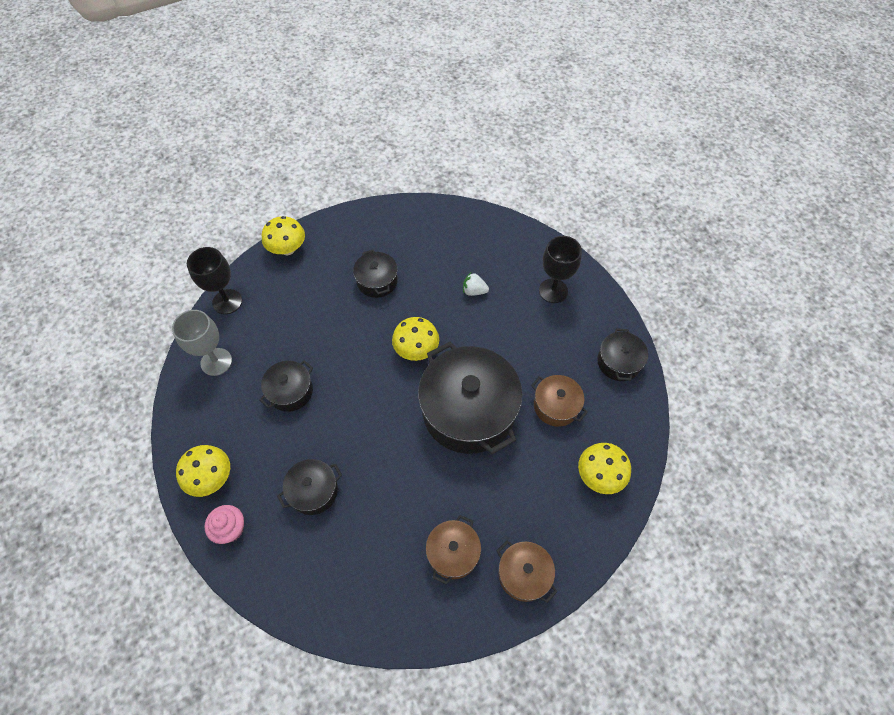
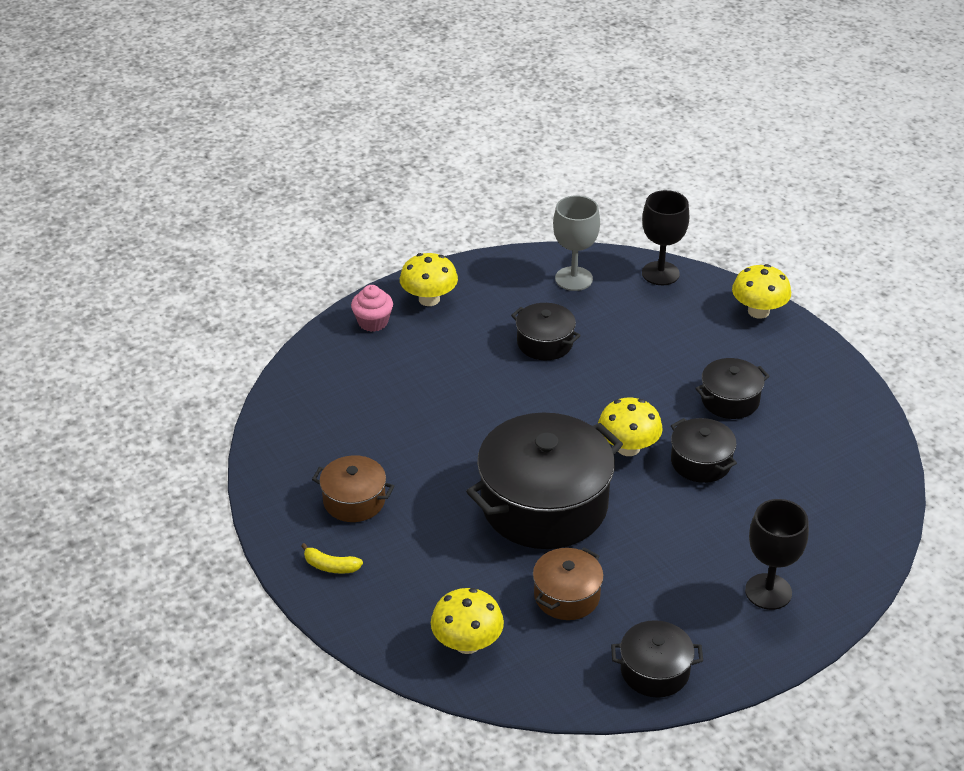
camera: 85 degrees right, 20 degrees down
black pot [277,459,342,515] -> black pot moved to [671,418,737,483]
white strawberry [463,273,489,296] -> none
brown pot [497,540,557,603] -> yellow banana [301,543,363,574]

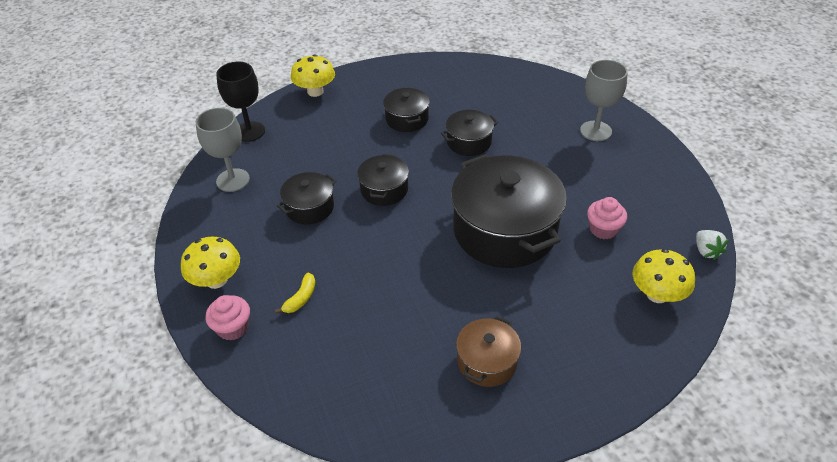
camera: 80 degrees left, 5 degrees up
yellow banana [301,543,363,574] -> yellow banana moved to [275,273,315,314]
brown pot [533,547,604,620] -> pink cupcake [587,197,627,239]
yellow mushroom [598,398,663,456] -> none
black pot [611,620,703,698] -> black pot moved to [357,154,409,206]
black goblet [745,499,809,610] -> grey goblet [580,60,628,141]
none -> white strawberry [696,230,729,260]

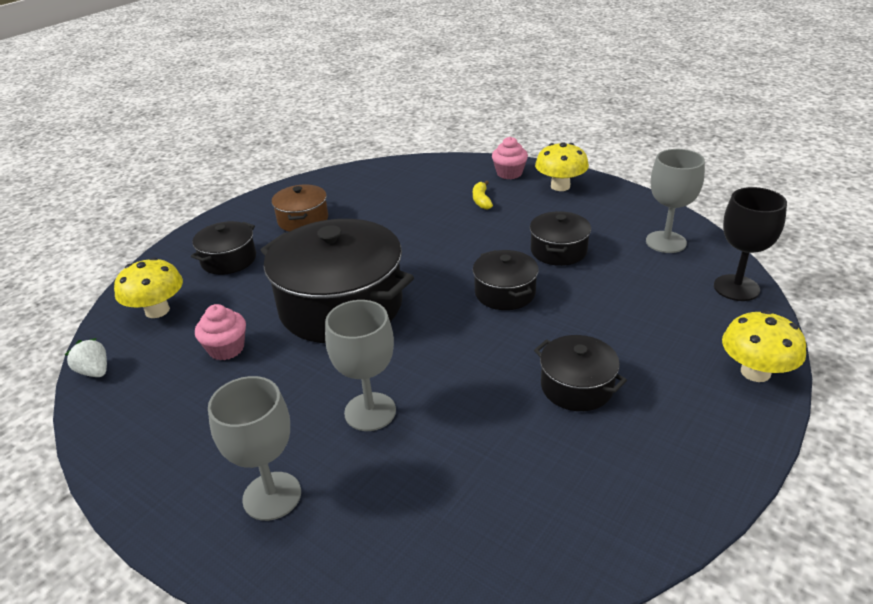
camera: 150 degrees right, 10 degrees down
black pot [441,110,498,156] -> black pot moved to [191,221,256,275]
none -> grey goblet [325,300,396,431]

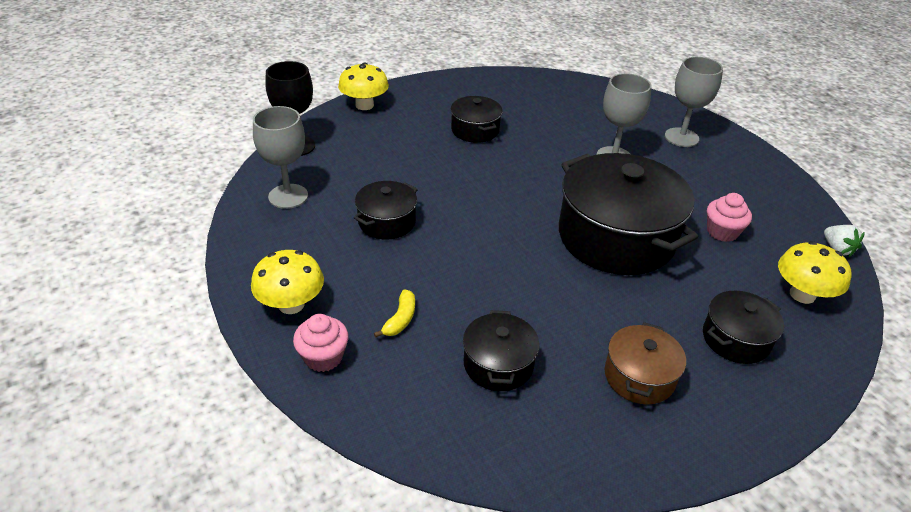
camera: 160 degrees left, 5 degrees up
black pot [473,250,539,310] -> black pot moved to [463,310,540,391]

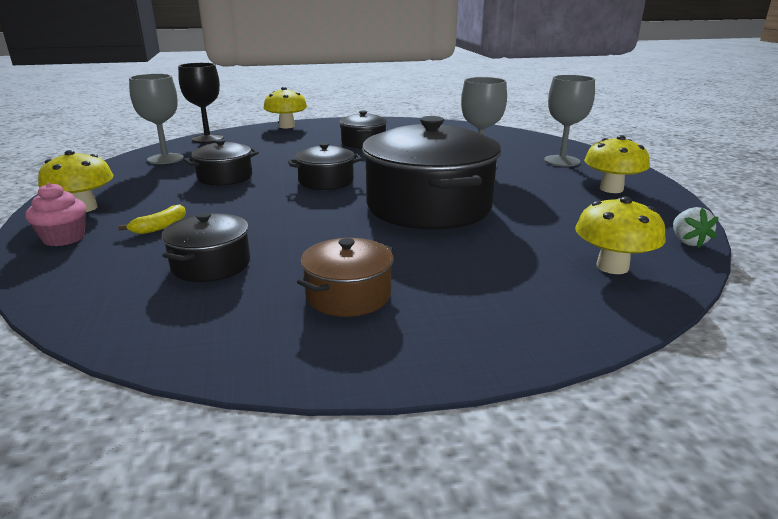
camera: 20 degrees right, 15 degrees down
black pot [703,291,784,364] -> black pot moved to [288,143,362,190]
pink cupcake [707,193,752,242] -> none
none -> yellow mushroom [584,135,650,193]

